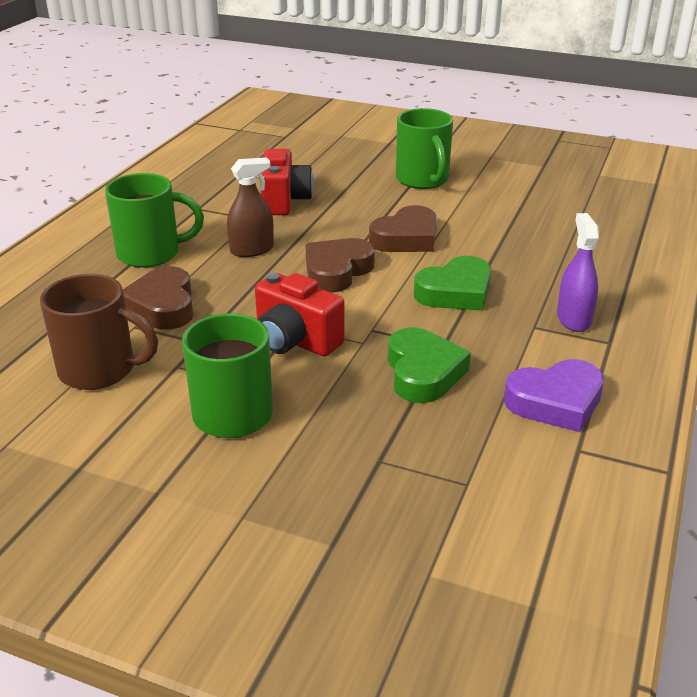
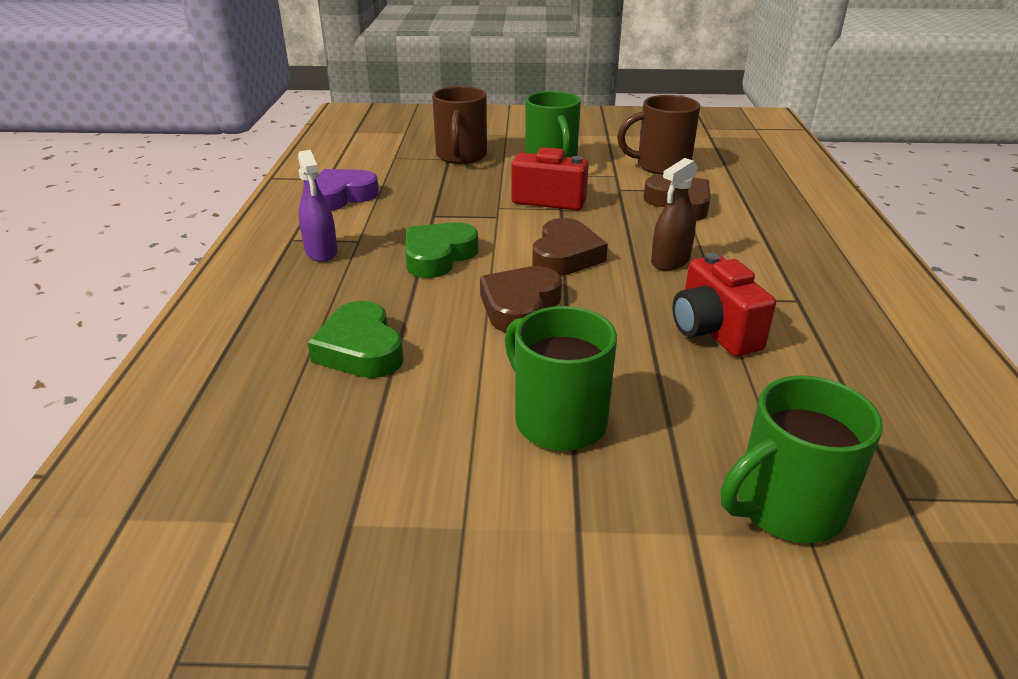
camera: 160 degrees right, 0 degrees up
green mug [105,173,204,267] -> green mug moved to [720,375,883,543]
green heart [388,327,471,403] -> green heart moved to [308,301,404,378]
none -> brown mug [432,86,487,164]

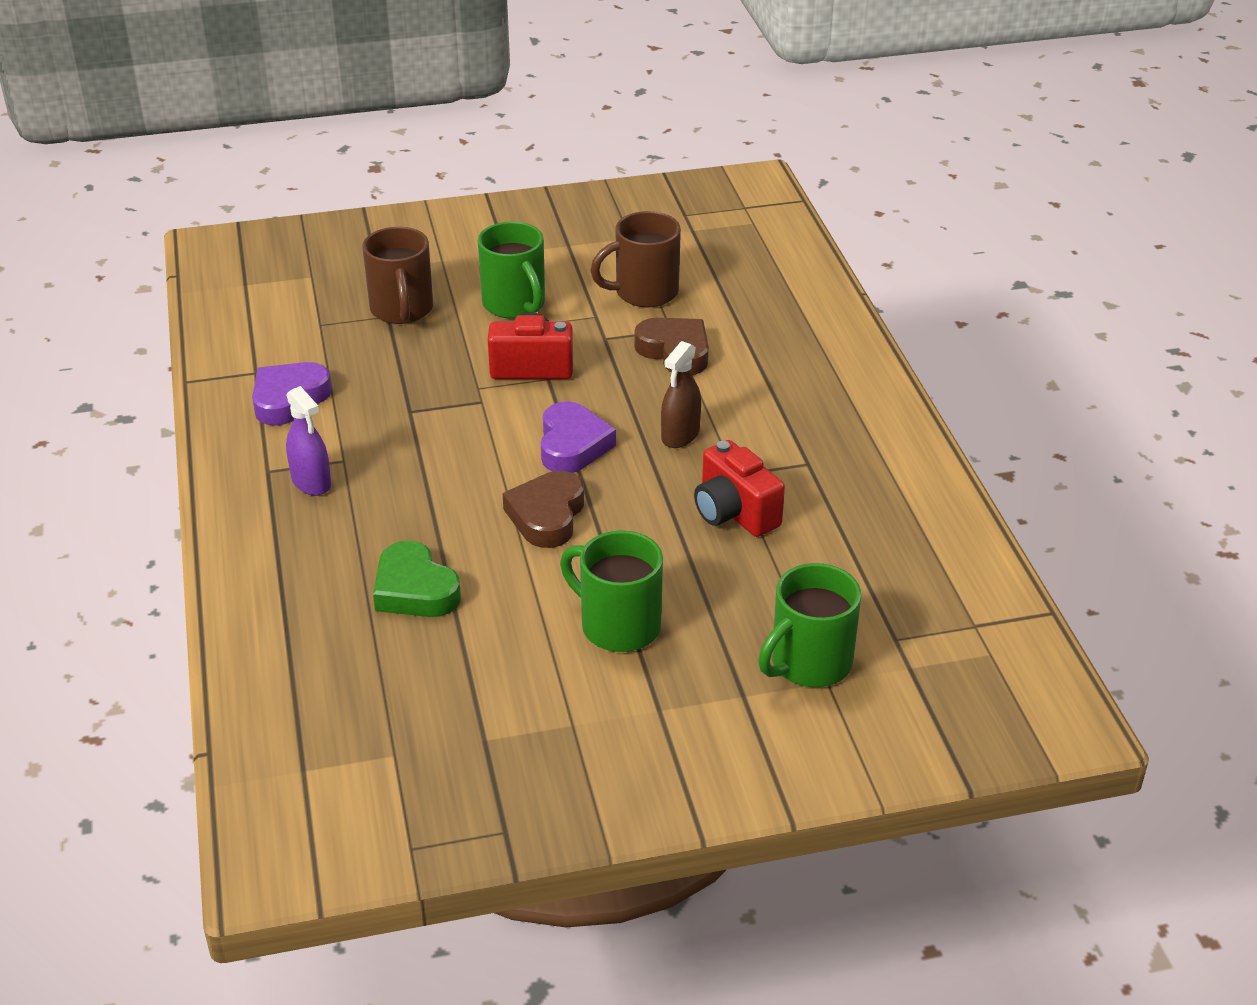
camera: 15 degrees left, 5 degrees up
green heart [405,222,479,278] -> none
brown heart [532,218,608,276] -> purple heart [541,401,616,473]

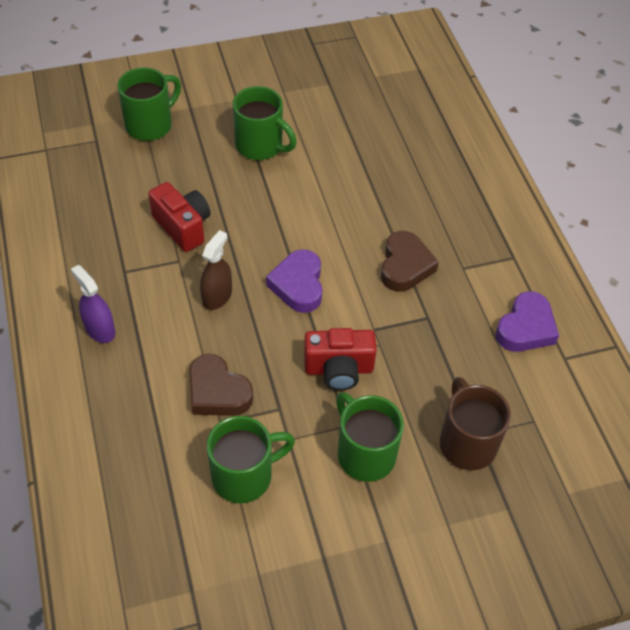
camera: 175 degrees right, 15 degrees up
purple spray bottle [286,386,331,496] -> purple spray bottle moved to [71,265,115,343]
green heart [373,541,461,617] -> none
brown heart [503,471,584,548] -> brown heart moved to [381,231,439,292]
brown mug [590,211,681,307] -> green mug [207,416,295,503]

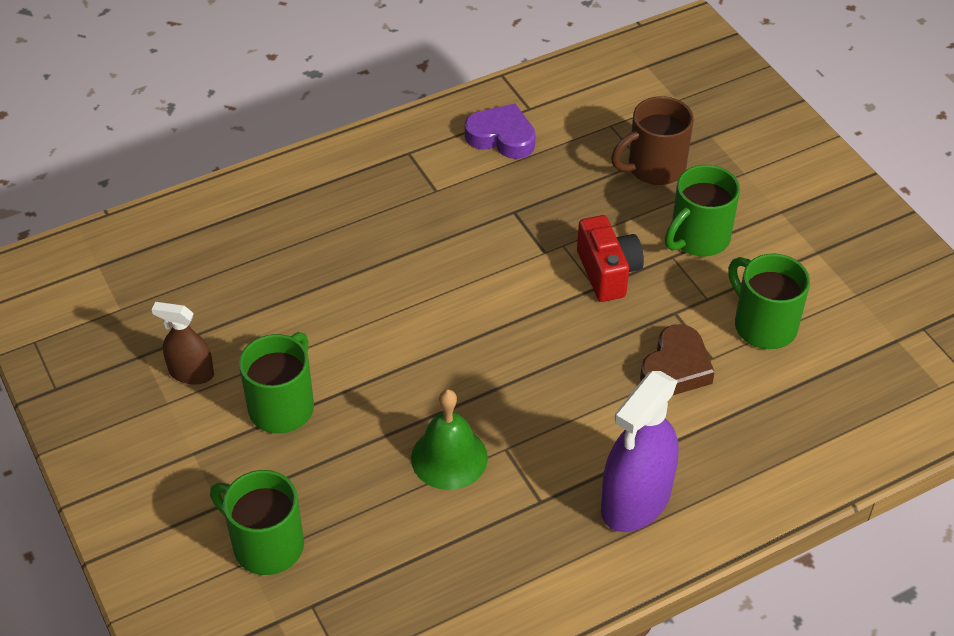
camera: 100 degrees left, 5 degrees down
purple spray bottle [71,265,115,343] -> purple spray bottle [601,371,679,532], size x1.79
red camera [148,182,210,252] -> green bell [411,389,488,490]
brown spray bottle [200,230,232,310] -> brown spray bottle moved to [151,302,214,385]
purple heart [266,249,322,313] -> none
brown heart [381,231,439,292] -> none

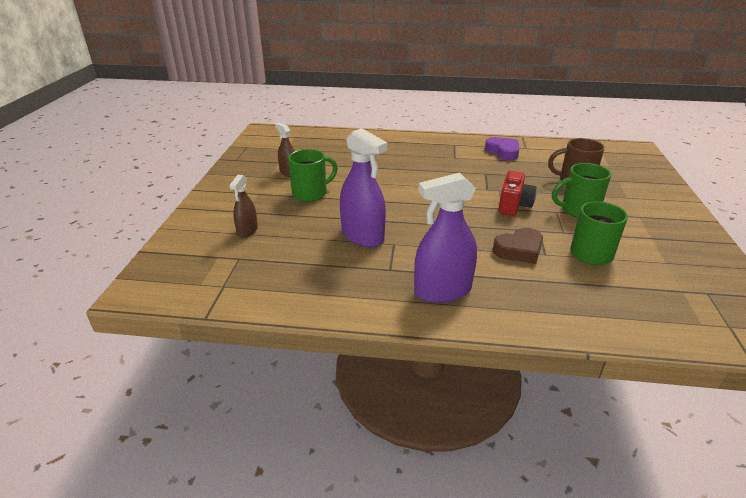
camera: 35 degrees right, 15 degrees down
green mug [210,470,304,575] -> brown spray bottle [229,175,258,238]
green bell [411,389,488,490] -> purple spray bottle [340,128,387,247]

